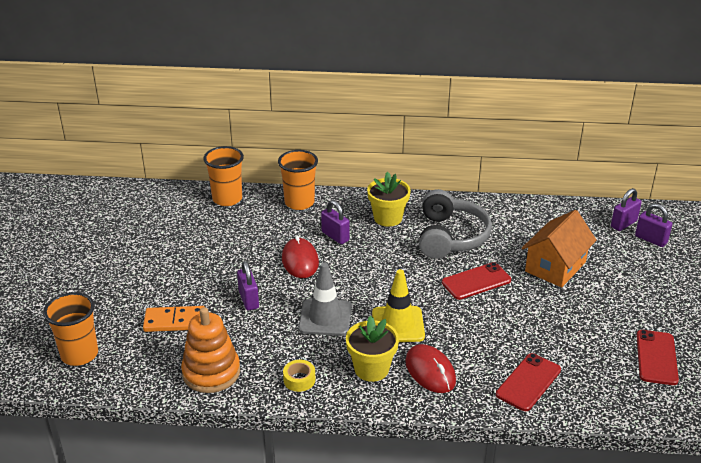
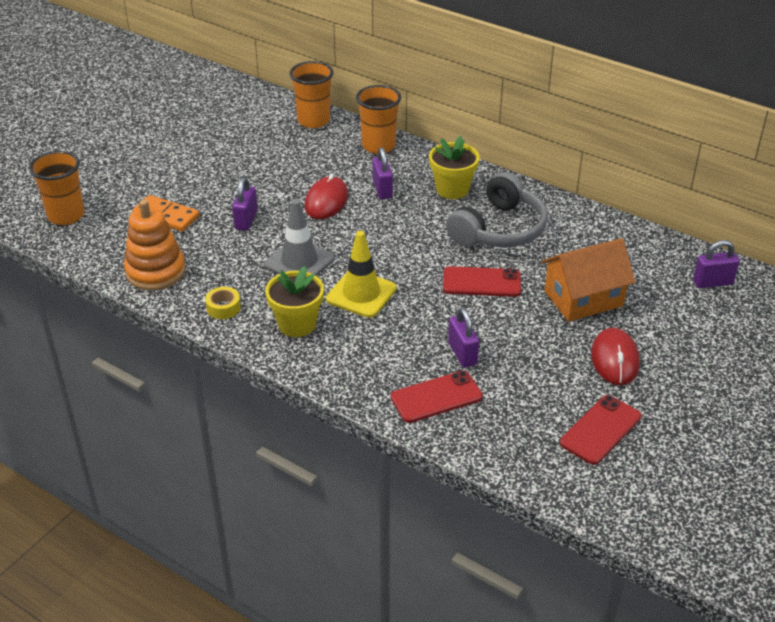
camera: 30 degrees right, 5 degrees up
red mouse [405,344,456,393] -> red mouse moved to [591,328,640,385]
purple padlock [635,203,672,247] -> purple padlock moved to [448,307,479,368]

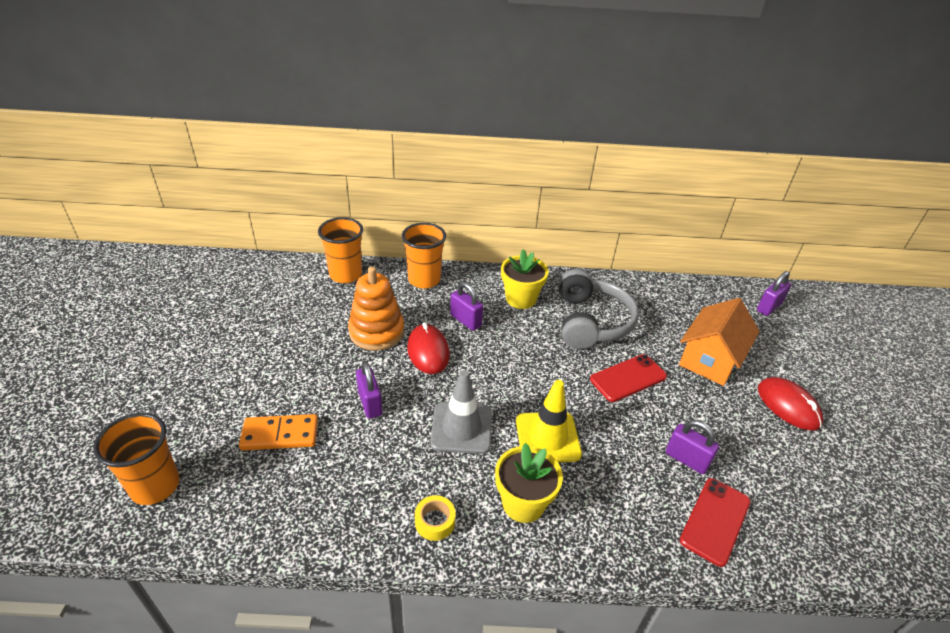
camera: 35 degrees left, 0 degrees up
orange stacking toy [124,200,186,290] -> orange stacking toy moved to [348,267,404,351]
red phone [560,395,641,465] -> none

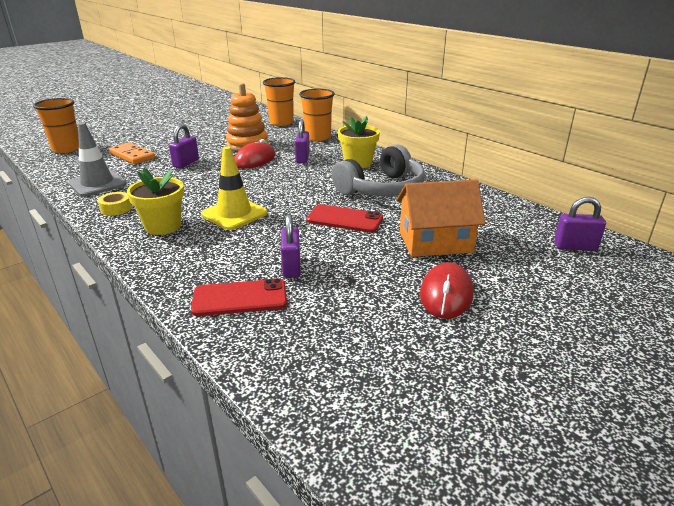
camera: 50 degrees right, 10 degrees down
grey traffic cone [430,370,492,454] -> grey traffic cone moved to [68,123,126,197]

